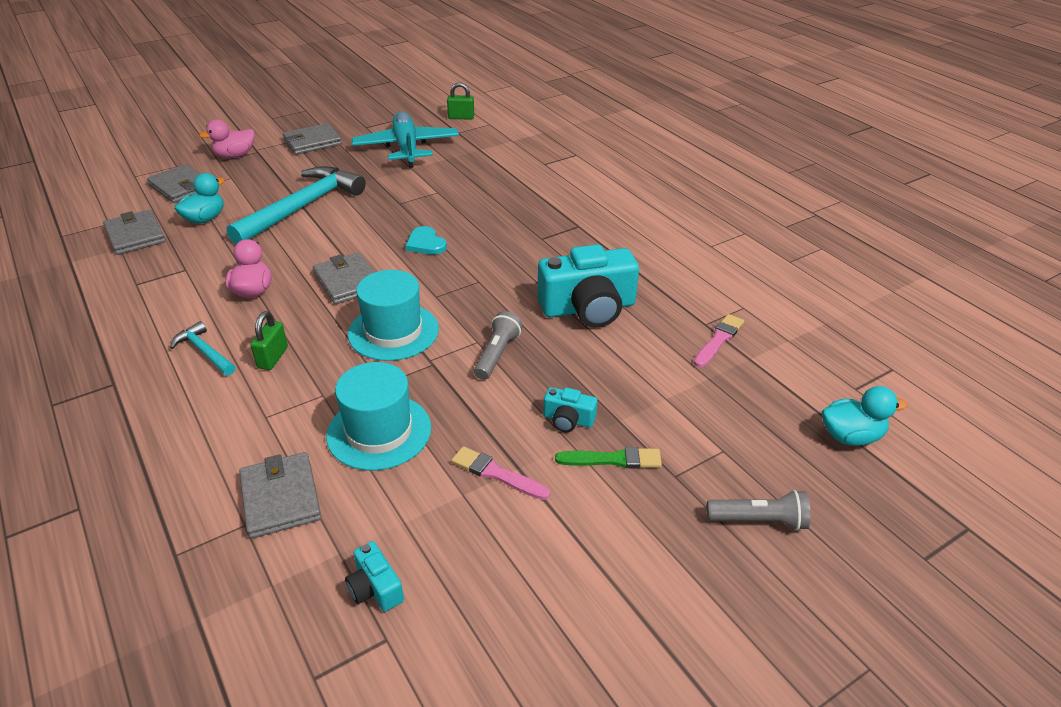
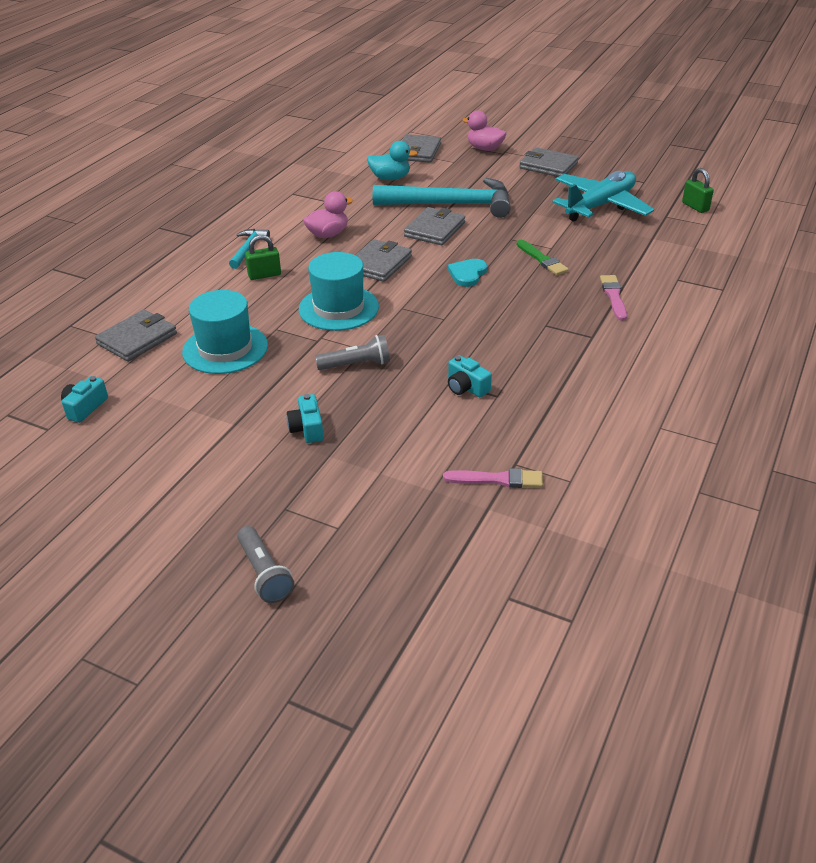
camera: 60 degrees right, 0 degrees up
grey wallet [103,209,166,255] -> grey wallet moved to [404,207,465,245]
pink brush [451,446,550,500] -> pink brush moved to [600,275,627,321]
turquoise camera [538,244,639,328] -> turquoise camera [448,355,492,397], size x0.46
green brush [555,447,662,468] -> green brush moved to [517,240,569,275]
turquoise duck [822,386,907,446] -> none

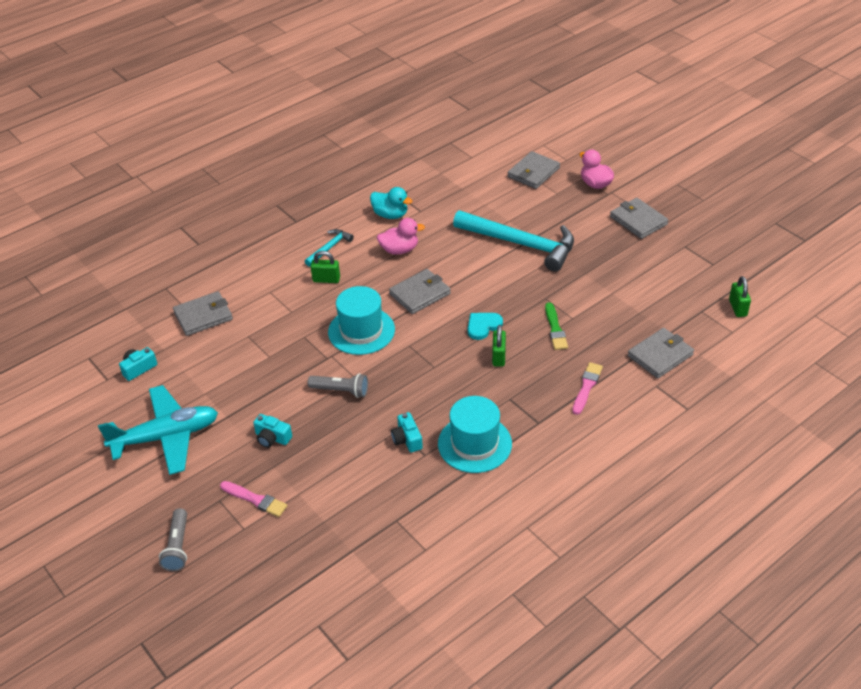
camera: 25 degrees right, 5 degrees up
turquoise hat [182,290,268,374] -> turquoise hat moved to [438,396,512,473]
turquoise camera [287,394,324,443] -> turquoise camera turned 75 degrees counterclockwise [253,414,292,448]
turquoise duck [367,141,418,180] -> turquoise duck moved to [370,187,412,219]
grey wallet [404,207,465,245] -> grey wallet moved to [628,328,694,379]
pink brush [443,468,543,488] -> pink brush moved to [220,481,287,517]
turquoise plane [552,171,654,221] -> turquoise plane moved to [98,385,218,475]
none -> green padlock [492,325,506,367]

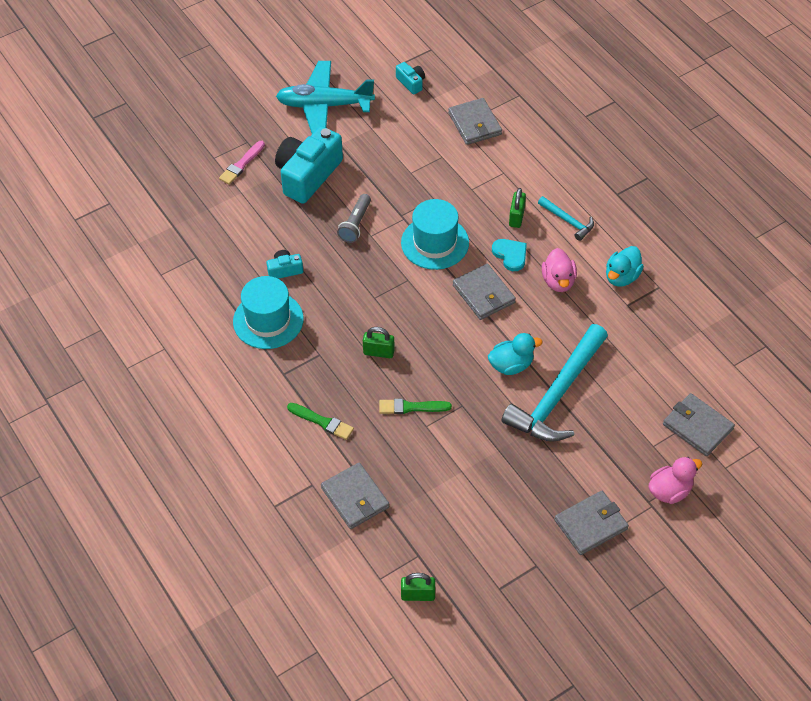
camera: 95 degrees right, 10 degrees up
turquoise plane [98,385,218,475] -> turquoise plane turned 105 degrees clockwise [276,61,375,134]
grey flashlight [159,508,187,571] -> none
turquoise camera [253,414,292,448] -> turquoise camera [275,126,343,204], size x2.19
turquoise heart [468,313,503,340] -> turquoise heart moved to [492,239,527,271]
pink brush [572,362,603,415] -> green brush [287,403,354,440]
none -> turquoise duck [488,333,543,375]

